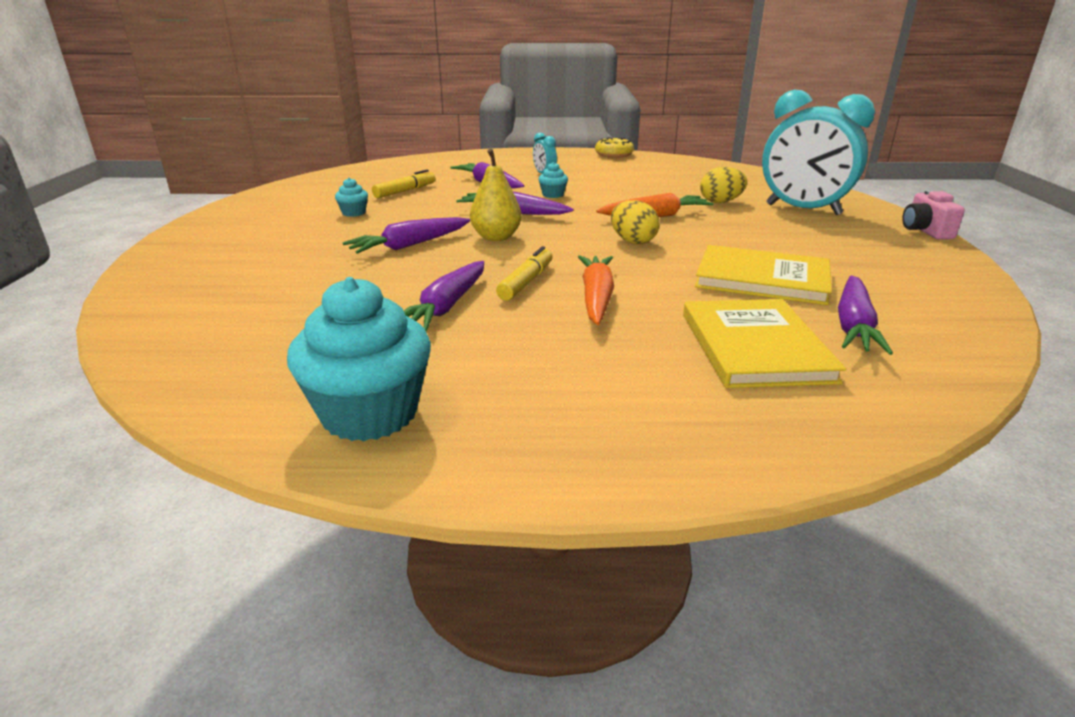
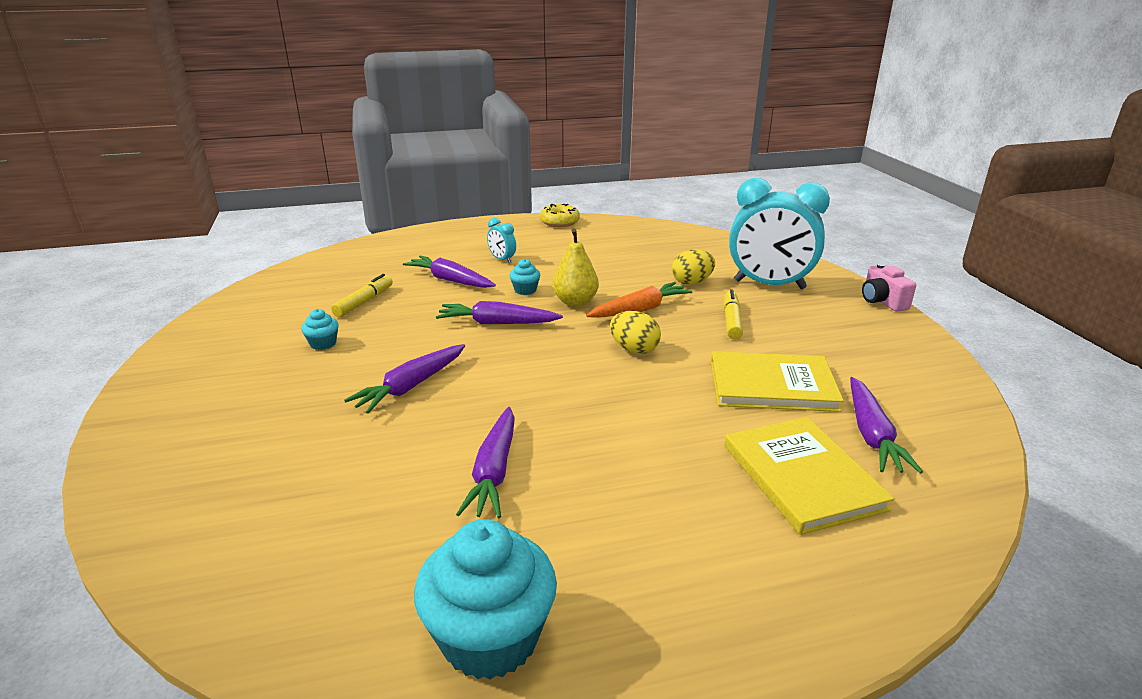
camera: 15 degrees left, 0 degrees up
yellow pear [470,149,522,241] -> yellow pear moved to [553,229,599,307]
yellow marker [496,246,552,301] -> yellow marker moved to [724,289,743,340]
orange carrot [578,255,614,325] -> none

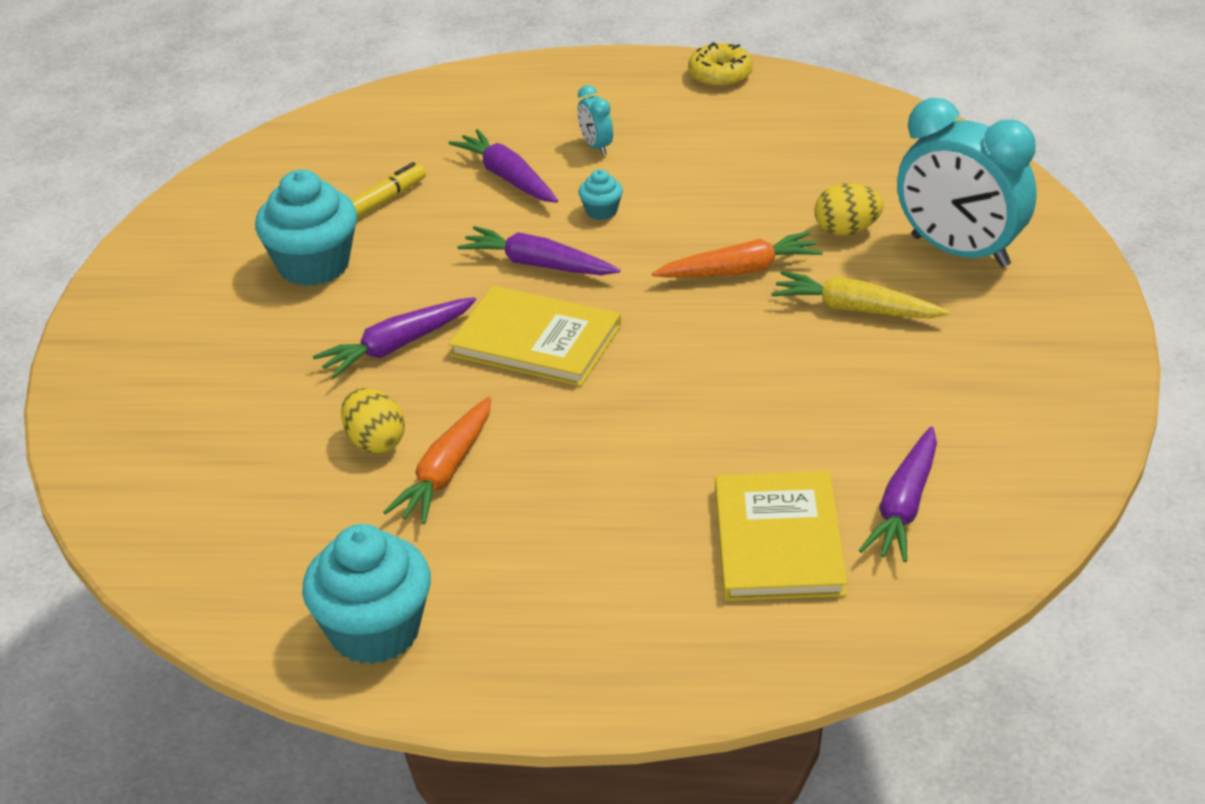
camera: 20 degrees right, 10 degrees up
turquoise cupcake [301,309,339,350] -> turquoise cupcake [255,170,357,286], size x2.22
purple carrot [456,407,515,518] -> orange carrot [383,397,491,524]
yellow pear [553,229,599,307] -> none
yellow egg [610,311,661,354] -> yellow egg moved to [341,388,405,454]
yellow book [711,351,844,412] -> yellow book moved to [449,286,621,386]
yellow marker [724,289,743,340] -> yellow carrot [771,271,950,318]
pink camera [862,263,916,312] -> none

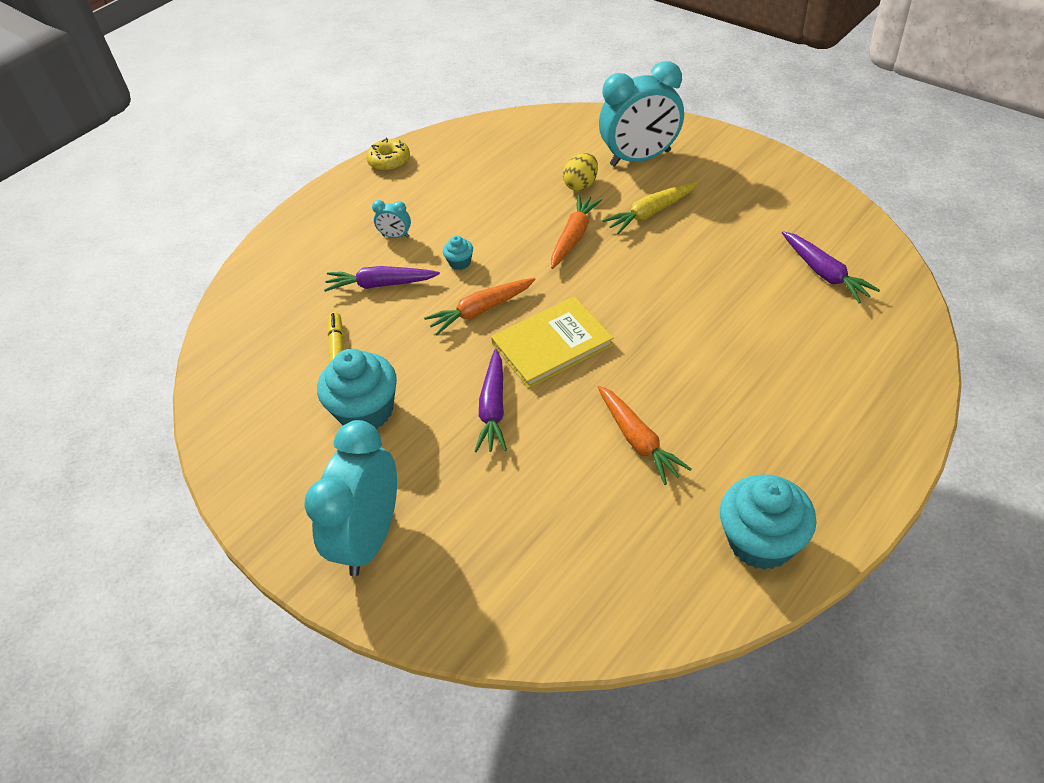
camera: 50 degrees left, 10 degrees up
yellow egg [341,388,405,454] -> none
purple carrot [457,226,620,275] -> orange carrot [424,278,536,335]
yellow book [715,471,847,601] -> none
none -> turquoise clock [305,420,397,576]

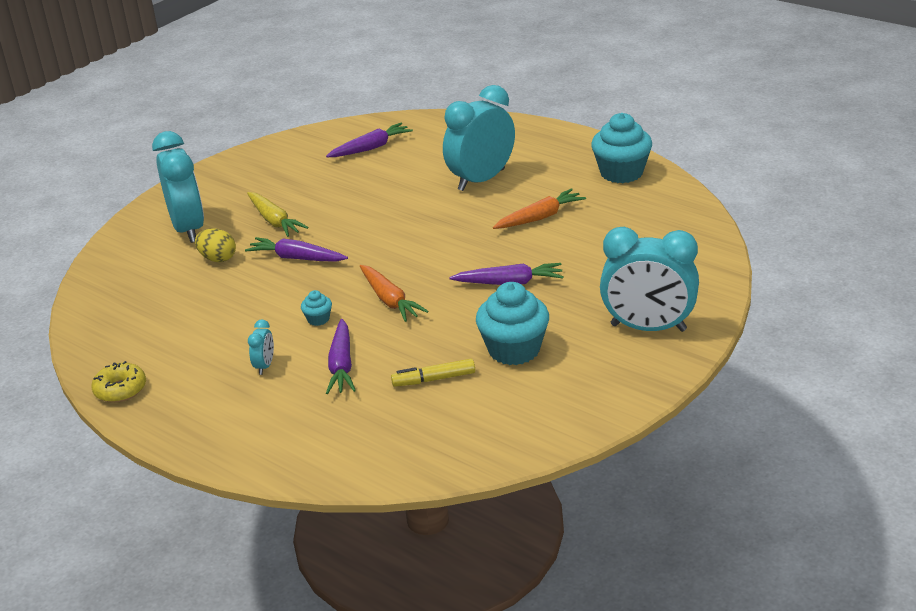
camera: 95 degrees left, 15 degrees down
yellow book [491,296,614,388] -> none
orange carrot [551,195,602,269] -> purple carrot [245,237,348,262]
none -> turquoise clock [443,85,515,191]

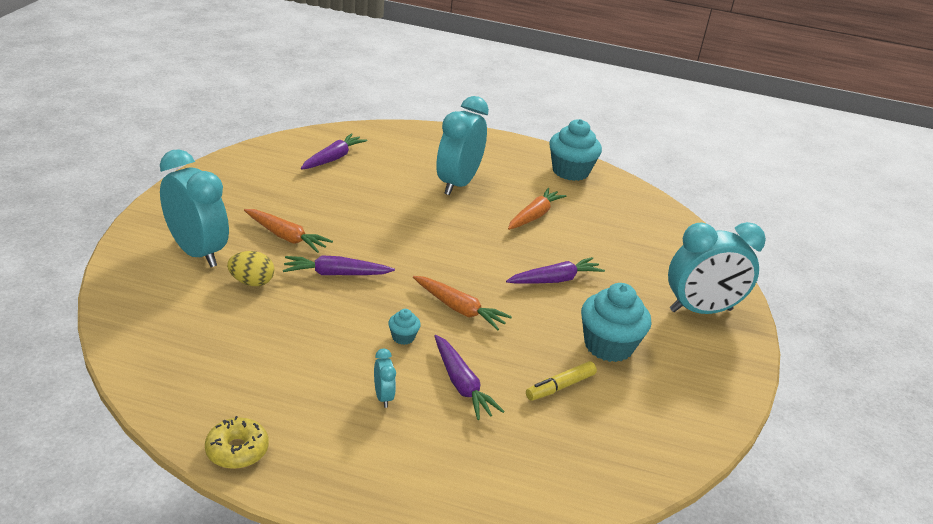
camera: 30 degrees left, 0 degrees up
yellow carrot [247,192,309,237] -> orange carrot [244,209,333,253]

